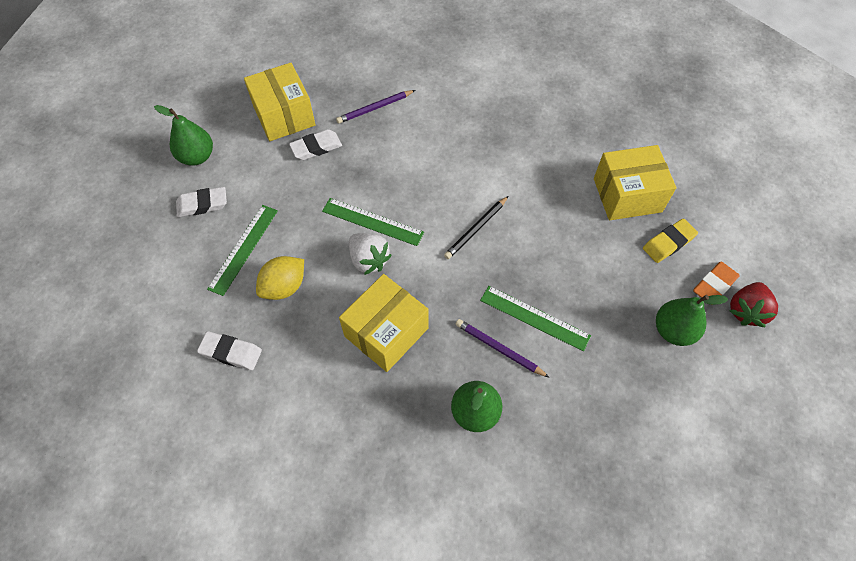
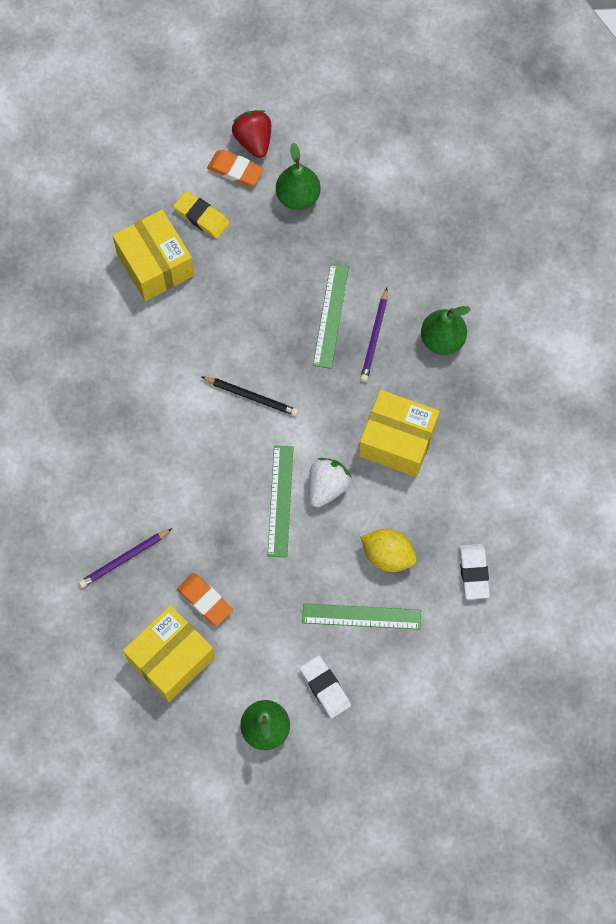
camera: 110 degrees left, 10 degrees up
white eraser [289,129,342,160] -> orange eraser [177,573,233,626]
purple pencil [336,90,415,124] -> purple pencil turned 105 degrees clockwise [79,528,173,588]
red strawberry [730,282,778,327] -> red strawberry turned 120 degrees counterclockwise [232,110,271,158]

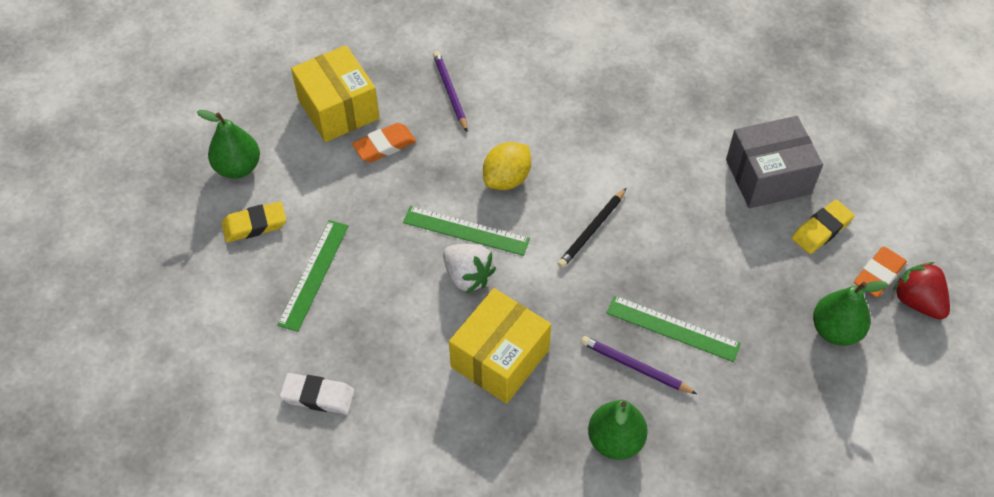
camera: 105 degrees right, 15 degrees down
yellow box [112,209,194,301] -> grey box [726,116,823,208]
red strawberry [232,110,271,158] -> red strawberry turned 120 degrees counterclockwise [893,262,950,319]
white eraser [300,655,351,718] -> yellow eraser [222,201,286,242]
yellow lemon [360,529,417,572] -> yellow lemon moved to [483,142,531,190]

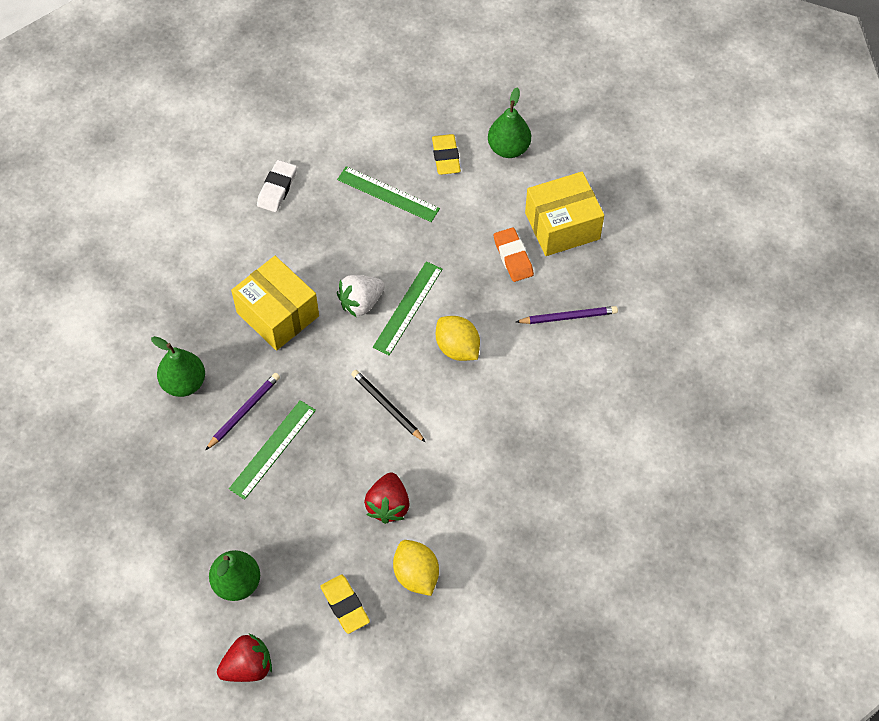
camera: 100 degrees right, 5 degrees up
grey box [726,116,823,208] -> yellow lemon [393,540,439,596]
orange eraser [854,247,907,297] -> none
none -> red strawberry [364,473,410,524]

